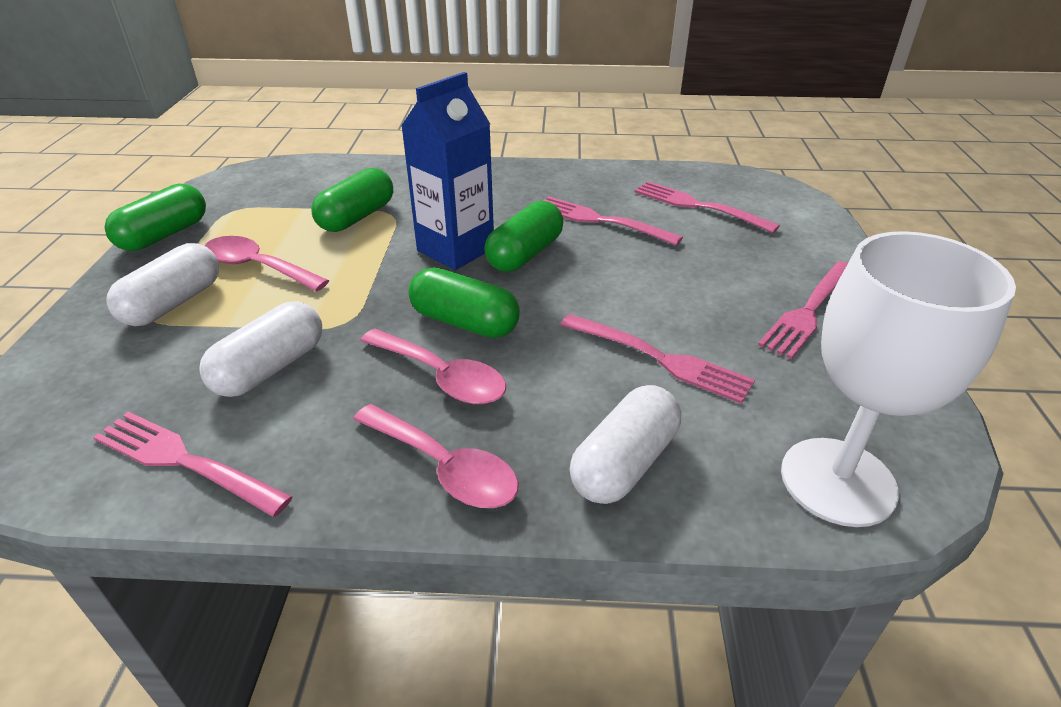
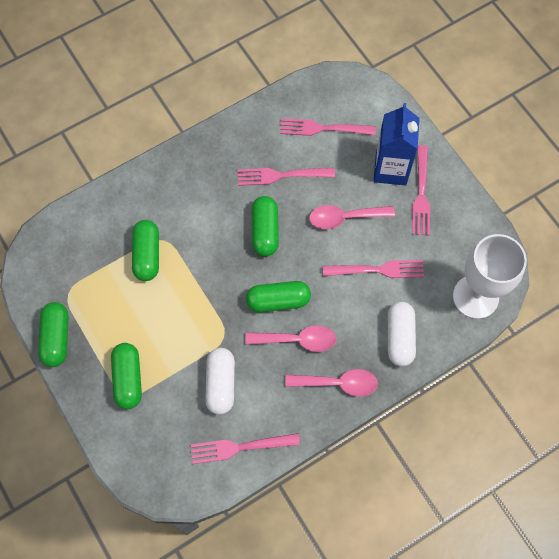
camera: 35 degrees left, 30 degrees up
white capsule [106,243,219,326] -> green capsule [111,343,142,409]
pink spoon [205,236,329,292] -> pink spoon moved to [309,205,395,229]
blue carton [401,72,494,270] -> blue carton moved to [374,103,420,186]

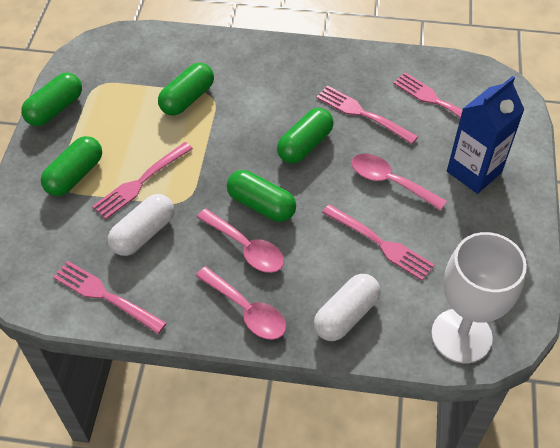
camera: 40 degrees right, 15 degrees down
pink fork [412,145,430,236] -> pink fork moved to [92,142,193,219]

